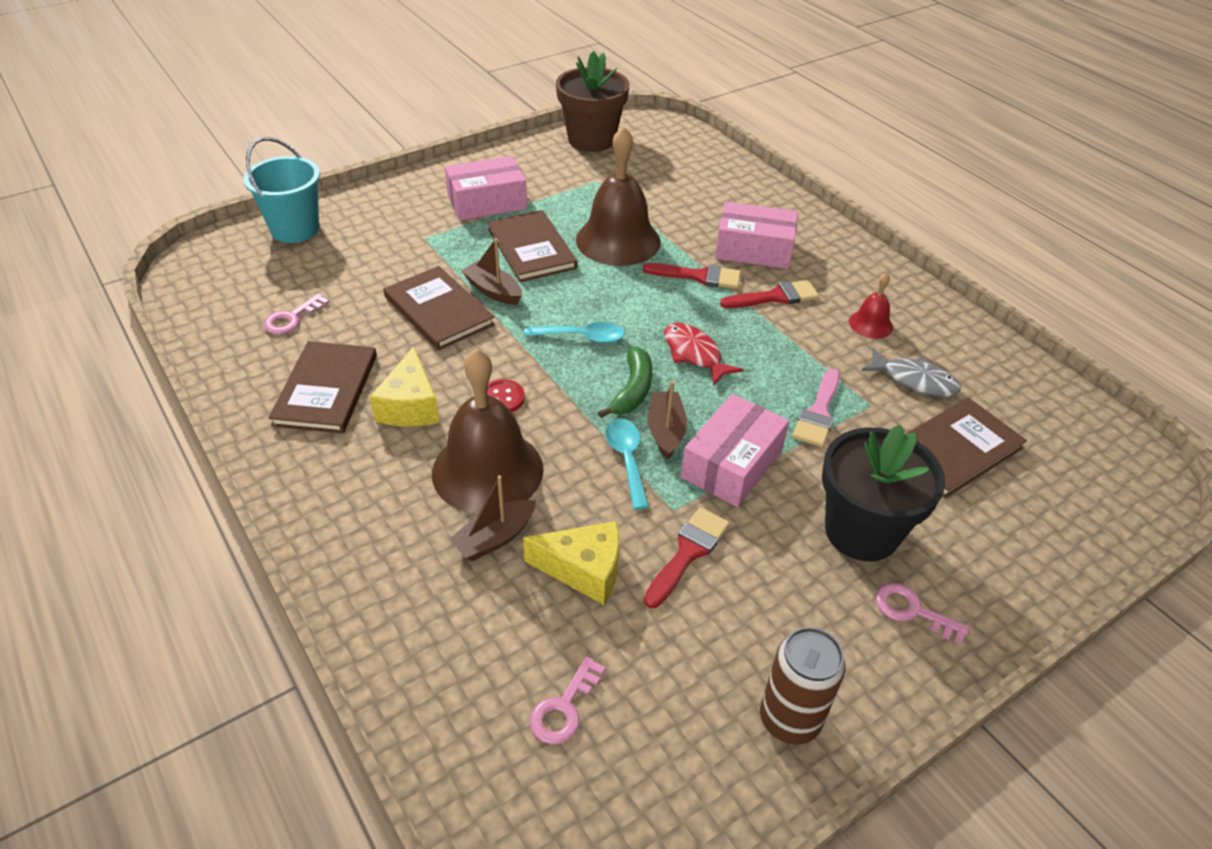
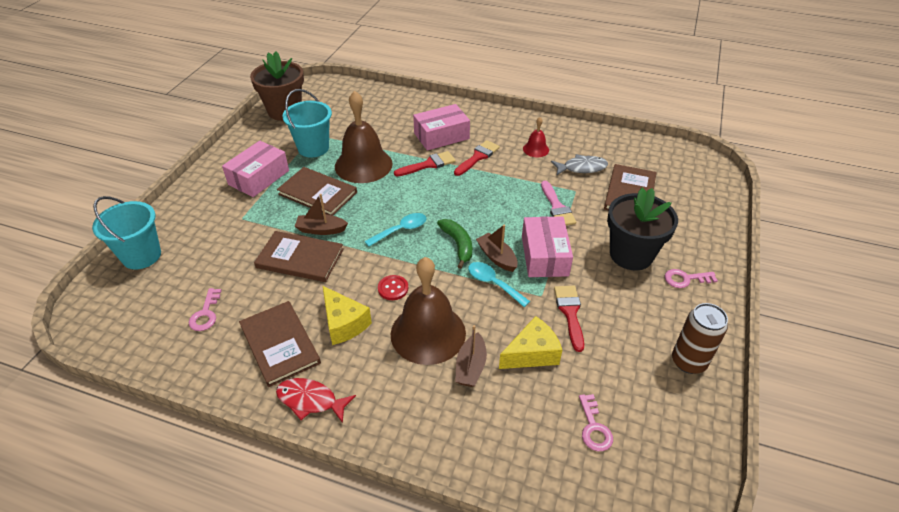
camera: 35 degrees left, 0 degrees up
red fish [664,323,743,385] -> red fish moved to [276,378,356,423]
none -> turquoise bucket [282,89,332,158]

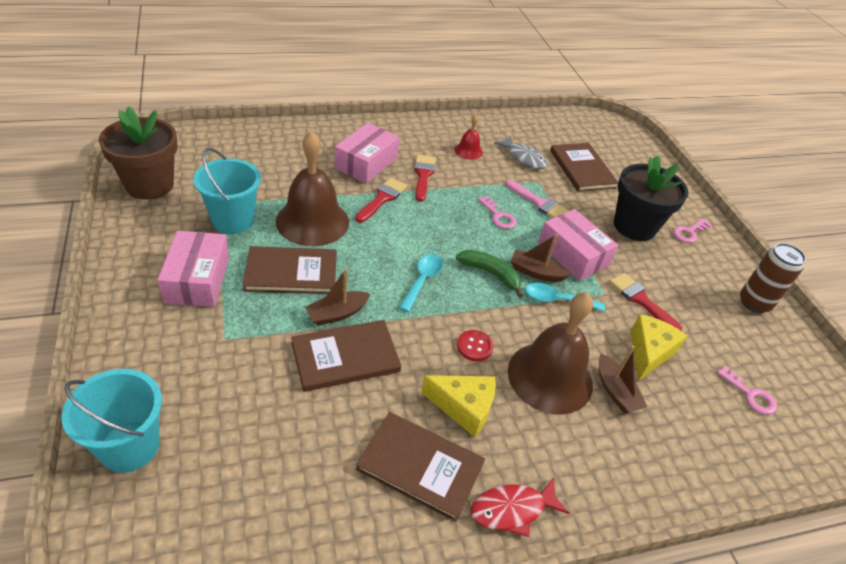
camera: 40 degrees left, 0 degrees up
pink key [189,288,222,331] -> pink key moved to [478,196,517,229]
grey fish [551,154,608,176] -> grey fish turned 90 degrees clockwise [494,136,547,169]

